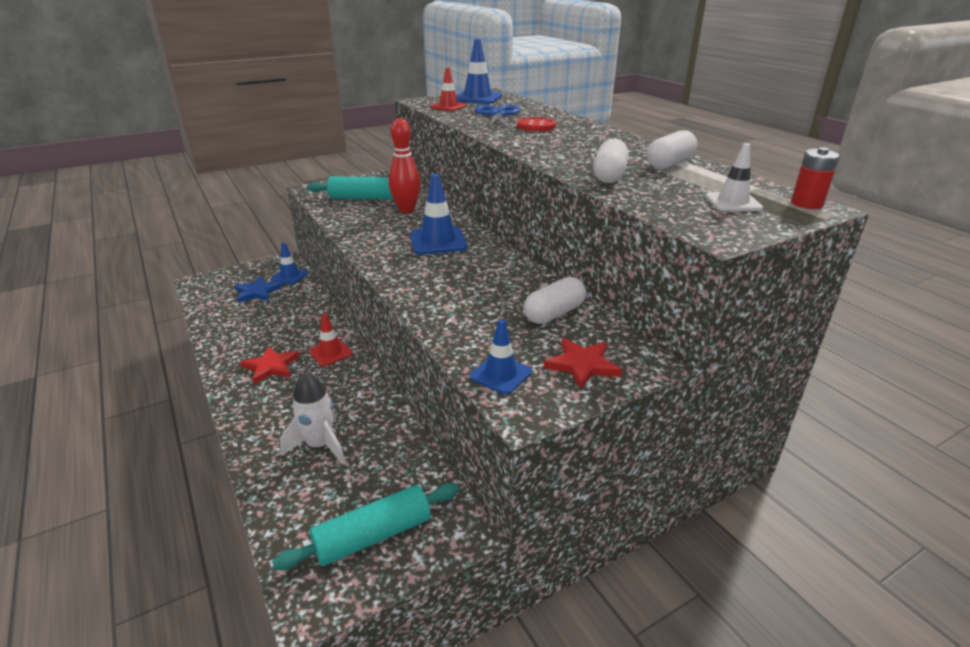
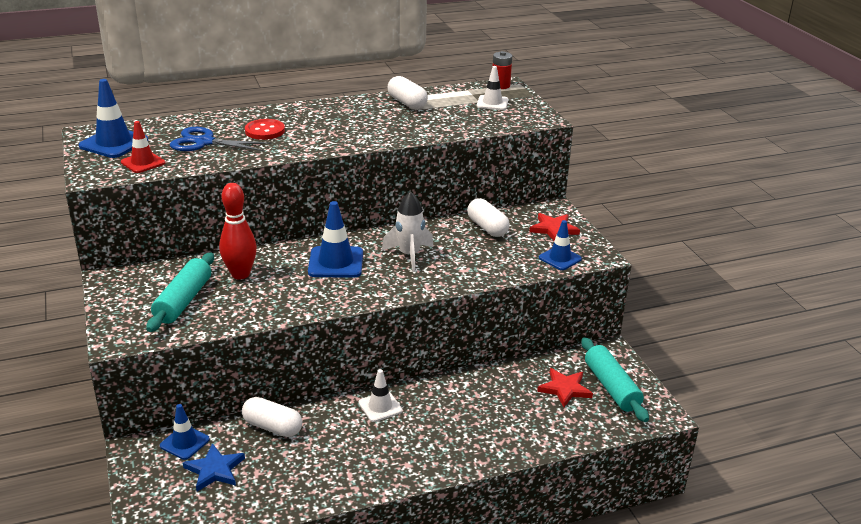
camera: 80 degrees left, 0 degrees up
red star [240,346,299,384] -> red star moved to [537,368,593,407]
white rocket [280,371,346,465] -> white rocket moved to [382,191,434,272]
red traffic cone [309,314,353,366] -> white traffic cone [359,369,403,422]
white capsule [593,139,629,183] -> white capsule moved to [242,397,302,437]

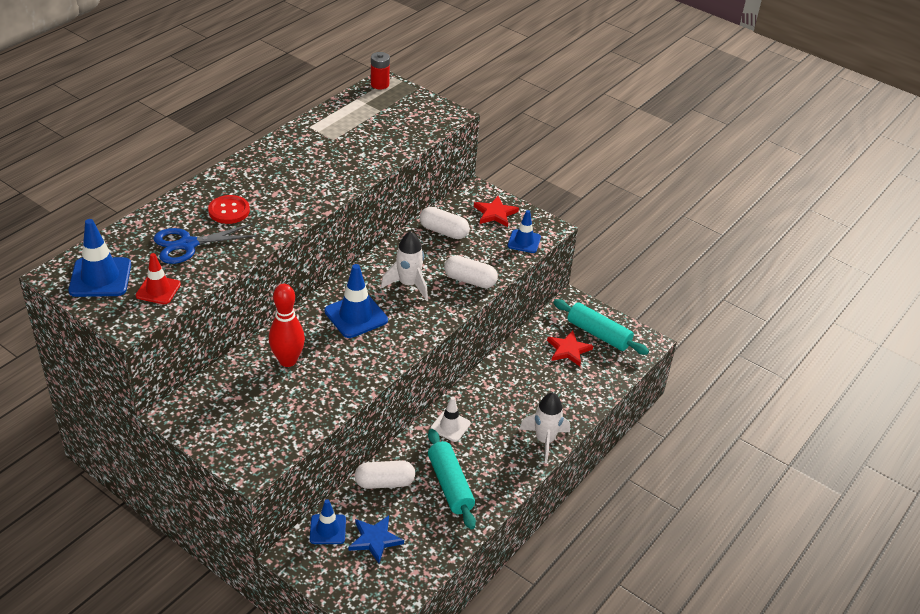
camera: 35 degrees left, 10 degrees up
turquoise rolling pin [146,252,214,332] -> turquoise rolling pin moved to [428,429,476,529]
white capsule [387,76,428,109] -> white capsule moved to [444,255,498,288]
white traffic cone [477,66,508,110] -> none
none -> white rocket [519,392,570,463]

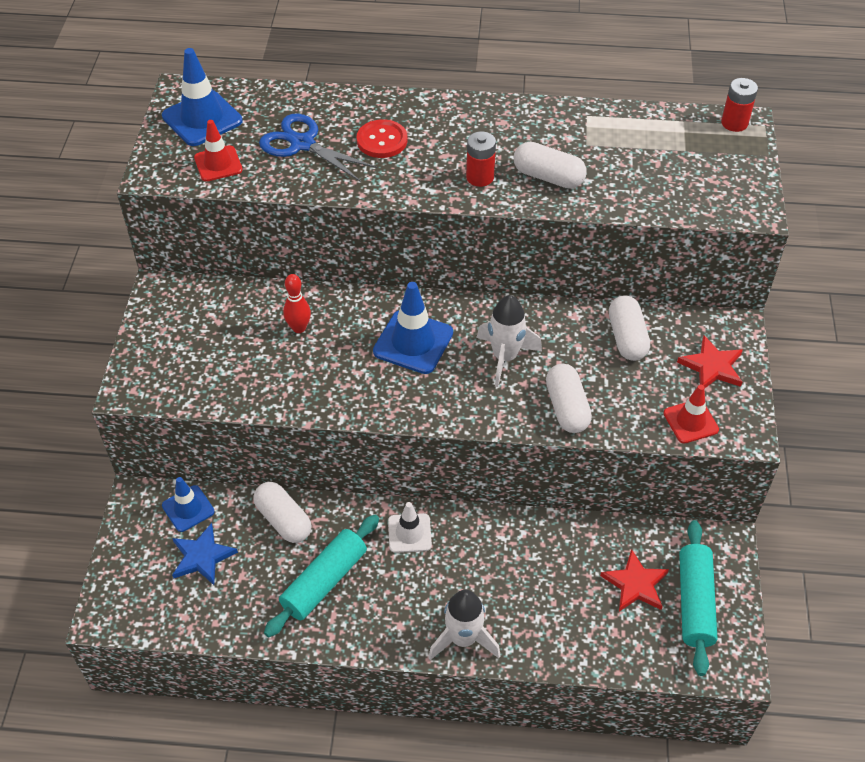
camera: 60 degrees right, 10 degrees up
red bowling pin [269,284,305,367] -> red bowling pin [283,274,311,333], size x0.62
blue traffic cone [508,210,541,253] -> red traffic cone [663,385,719,443]
none -> red battery [466,131,496,187]
none -> white capsule [514,142,587,189]

